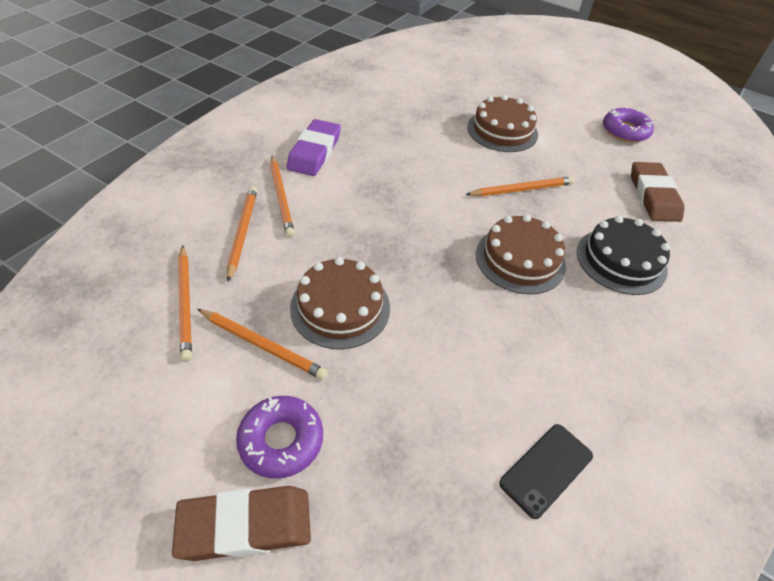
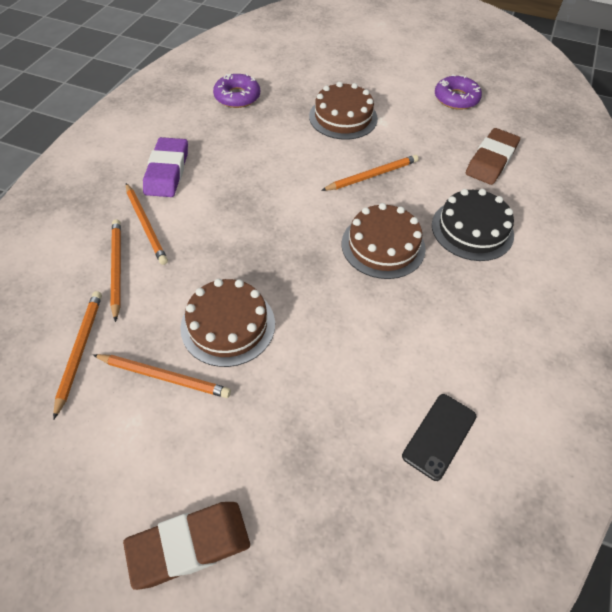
camera: 10 degrees left, 5 degrees up
orange pencil [178,245,192,361] -> orange pencil turned 150 degrees counterclockwise [53,291,102,420]
purple donut [236,396,323,479] -> purple donut moved to [213,74,260,108]
brown eraser [631,162,685,222] -> brown eraser turned 45 degrees clockwise [466,128,520,185]

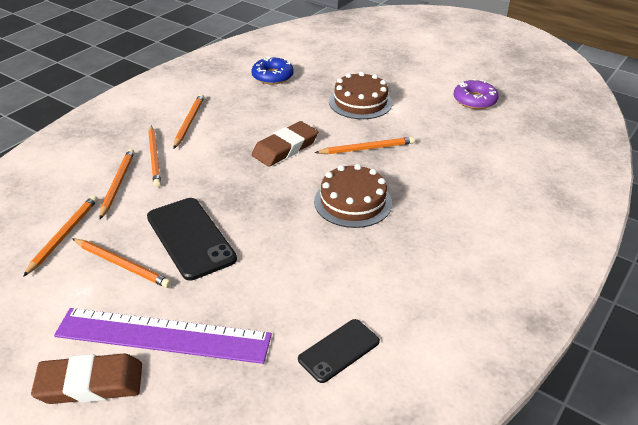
camera: 15 degrees right, 15 degrees down
purple eraser [143,137,188,197] -> orange pencil [173,94,204,149]
brown cake [180,279,275,367] -> black phone [147,198,237,281]
purple donut [213,74,260,108] -> blue donut [251,57,294,84]
black cake [432,189,514,261] -> none
brown eraser [466,128,520,185] -> brown eraser moved to [252,121,318,166]
none -> purple ruler [54,308,272,364]

